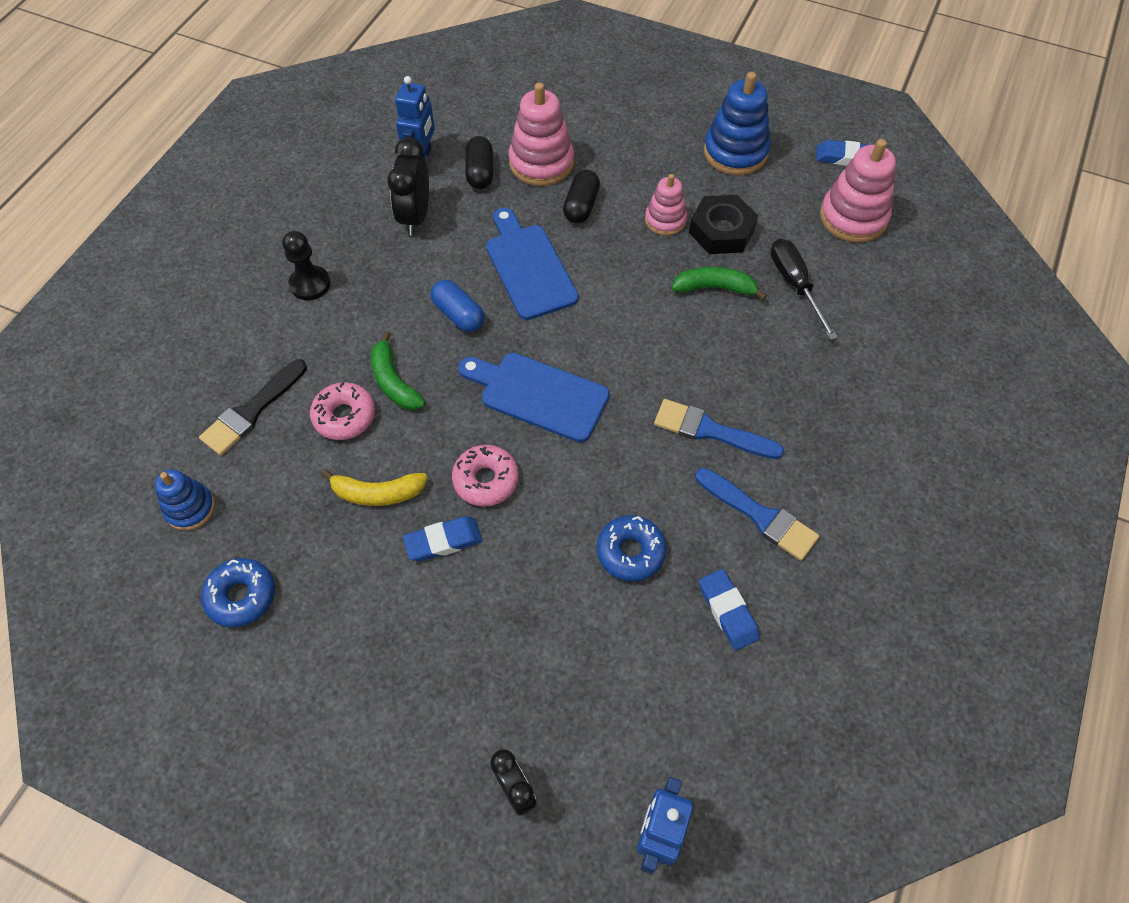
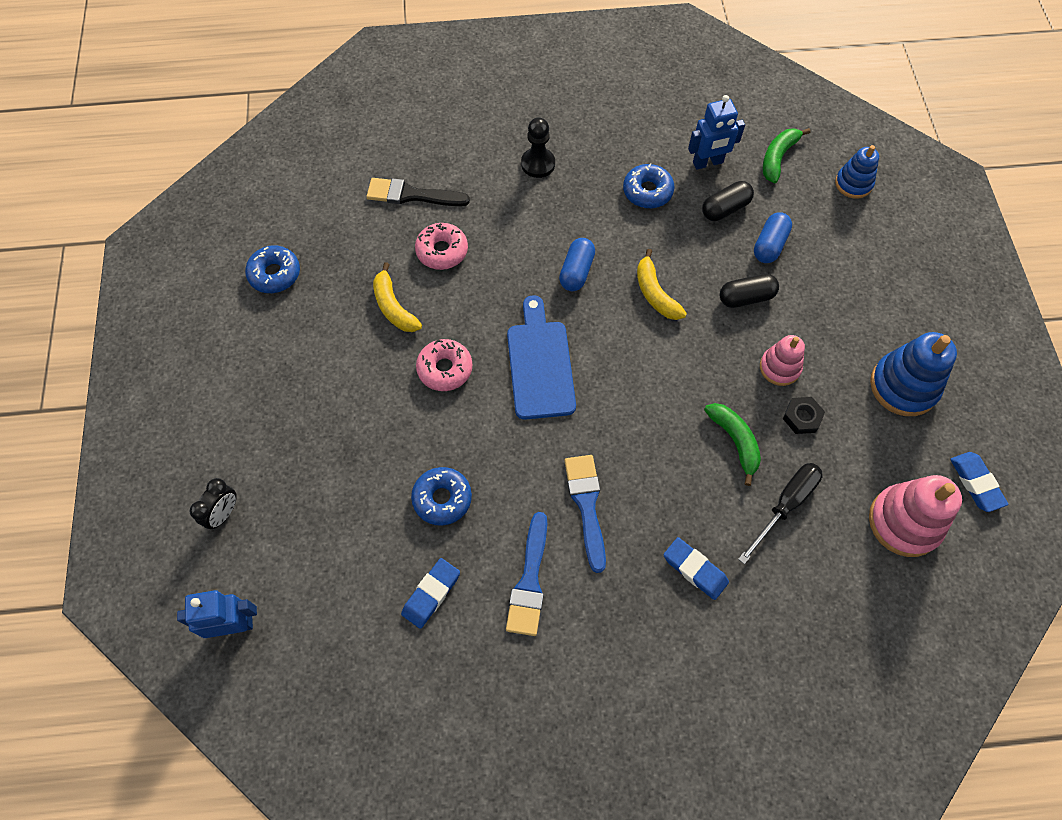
camera: 60 degrees right, 5 degrees up
blue stacking toy [155,470,215,530] -> blue stacking toy moved to [835,145,879,199]
green banana [371,331,425,410] -> green banana moved to [763,128,810,184]
black clock [387,137,429,235] -> blue donut [623,163,674,208]
blue eraser [403,516,482,561] -> blue eraser moved to [663,537,729,600]
blue cutting board [486,208,578,320] -> yellow banana [637,249,687,320]
pink stacking toy [509,82,574,186] -> blue capsule [754,212,792,263]
black nut [689,195,758,254] -> black nut [783,397,825,434], size x0.58

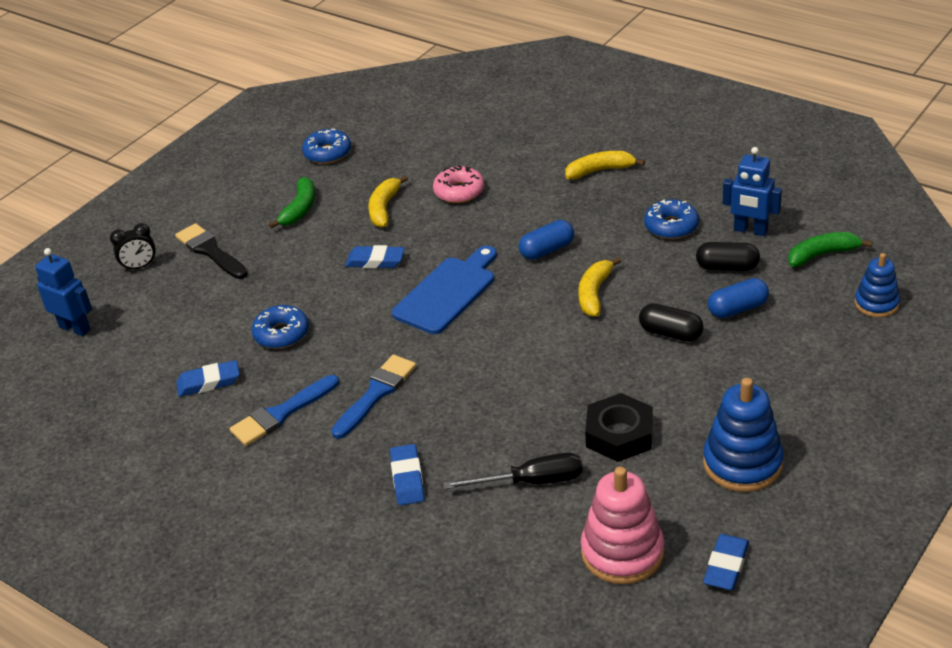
camera: 45 degrees right, 25 degrees down
black brush [366,178,470,206] -> black brush moved to [175,223,248,279]
pink donut [416,339,472,391] -> blue eraser [345,245,405,269]
black pawn [521,117,555,178] -> yellow banana [565,151,645,180]
green banana [704,403,761,486] -> green banana moved to [269,177,315,228]
pink stacking toy [760,335,805,386] -> none
black nut [783,397,825,434] -> black nut [585,393,653,462], size x1.71

